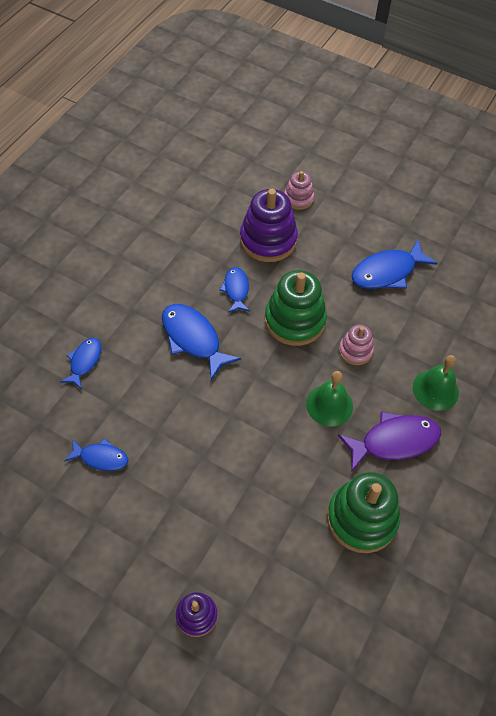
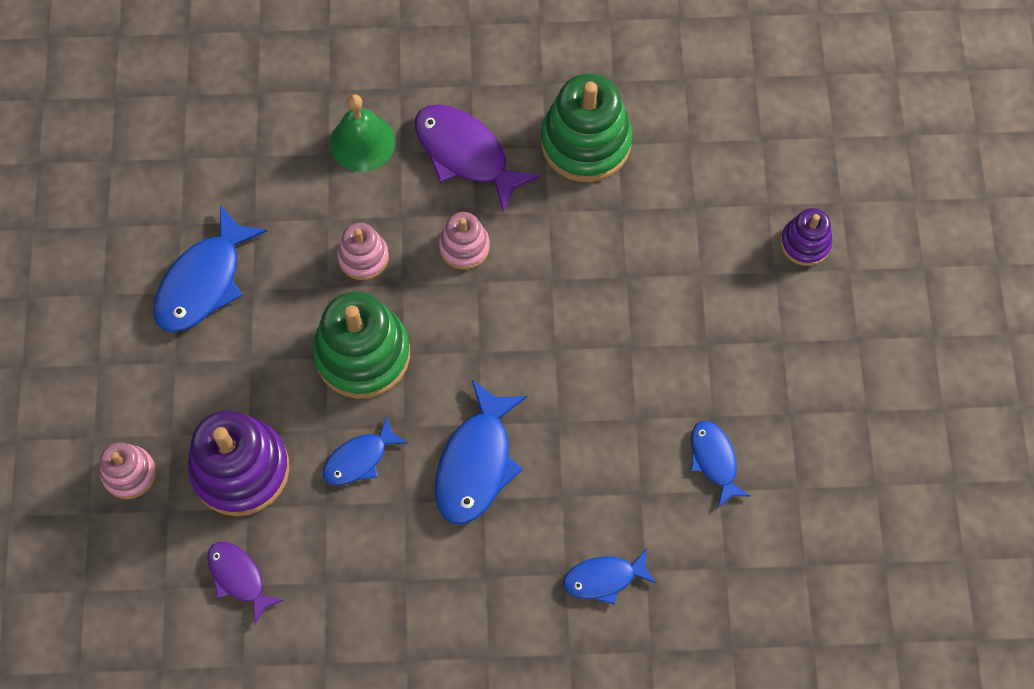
camera: 120 degrees left, 10 degrees up
green bell [306,371,353,427] -> pink stacking toy [439,212,490,270]
blue fish [352,239,438,289] -> blue fish turned 90 degrees clockwise [153,205,267,332]
none -> purple fish [207,542,284,624]

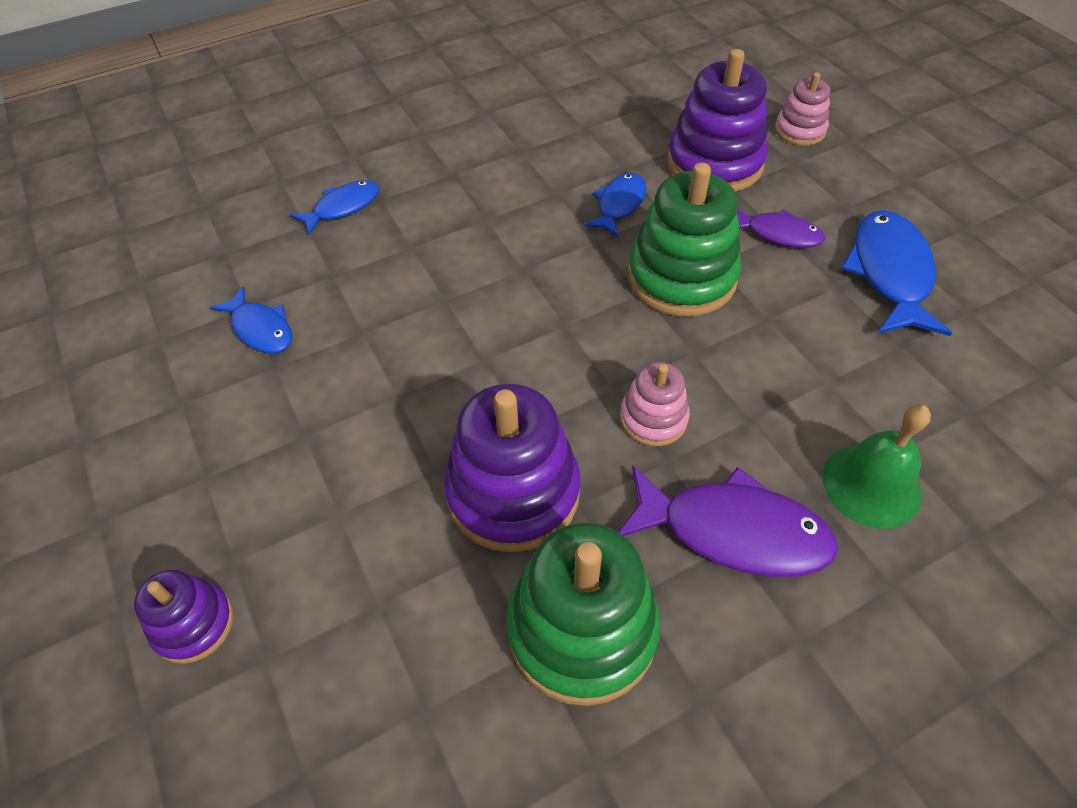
camera: 155 degrees right, 15 degrees down
purple fish [207,542,284,624] -> purple fish moved to [737,208,825,248]
pink stacking toy [337,222,389,280] -> none
blue fish [435,380,527,524] -> none
none -> purple stacking toy [444,384,580,553]

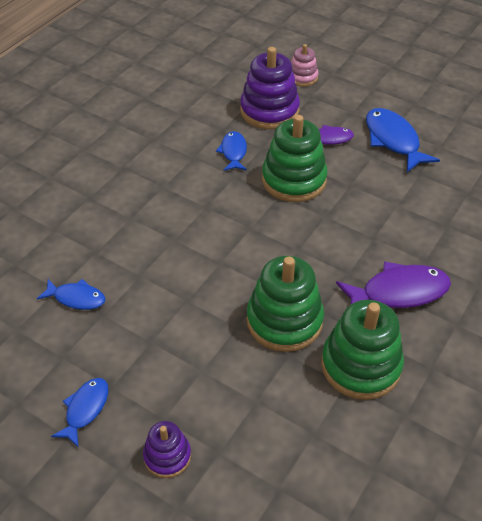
camera: 30 degrees left, 5 degrees down
blue fish [290,180,379,235] -> blue fish moved to [51,378,108,447]
purple stacking toy [444,384,580,553] -> green stacking toy [247,256,324,352]
pink stacking toy [620,362,690,446] -> none
green bell [822,404,931,529] -> none

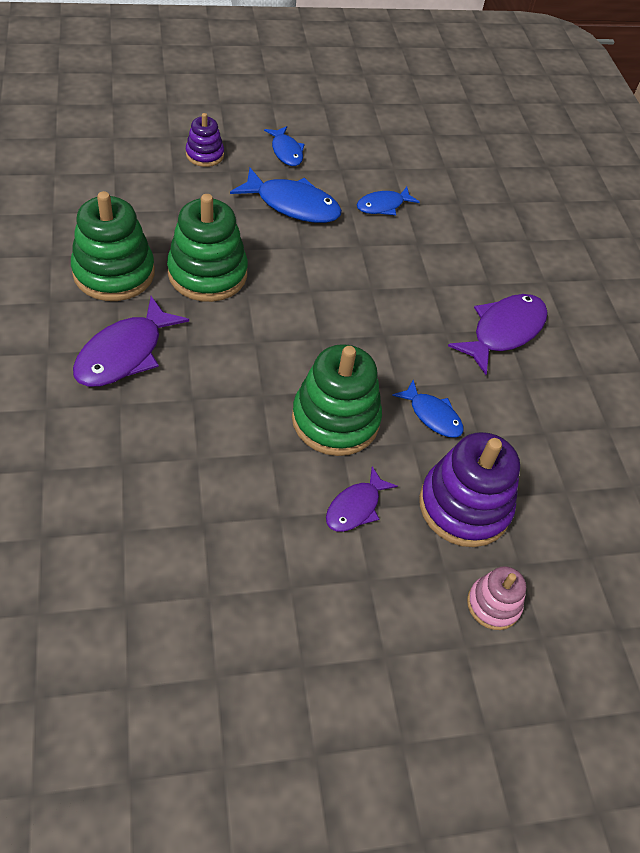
camera: 130 degrees right, 5 degrees up
blue fish [366,108,440,172] -> blue fish moved to [230,168,342,223]
none -> purple fish [448,294,548,375]

